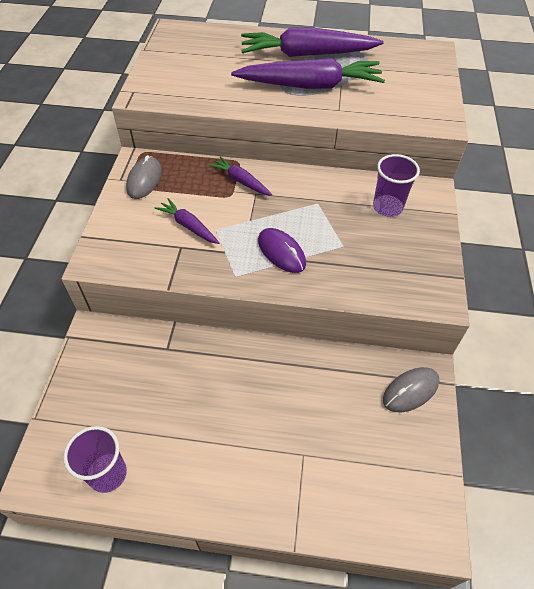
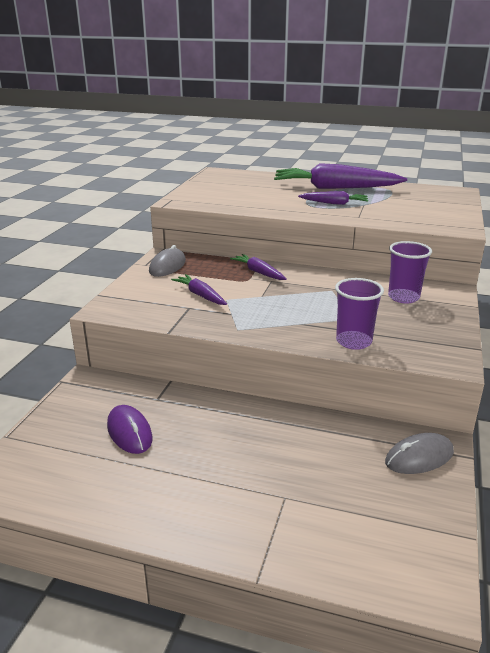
camera: 10 degrees right, 25 degrees down
purple cup [63,426,127,493] -> purple cup moved to [335,278,384,350]
purple carrot [231,58,385,89] -> purple carrot [298,191,368,205], size x0.50
purple mouse [258,228,306,273] -> purple mouse moved to [107,405,152,454]

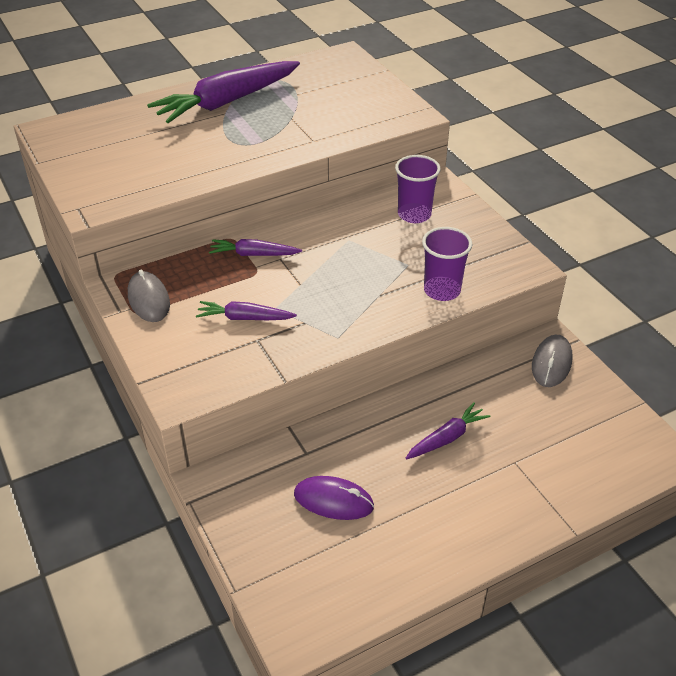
camera: 45 degrees left, 15 degrees up
purple carrot [298,191,368,205] -> purple carrot moved to [406,402,490,459]

